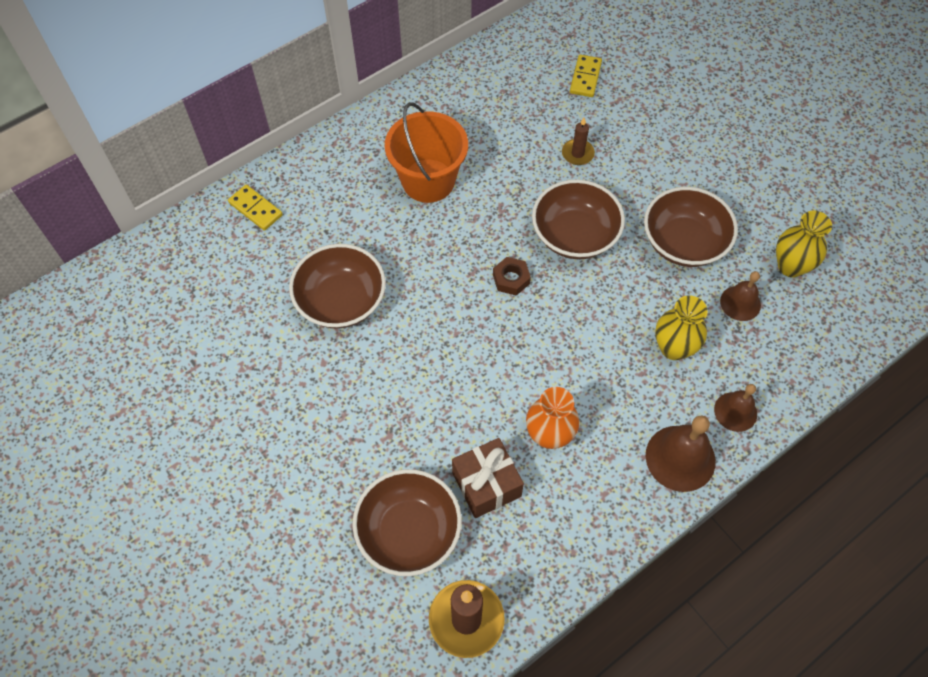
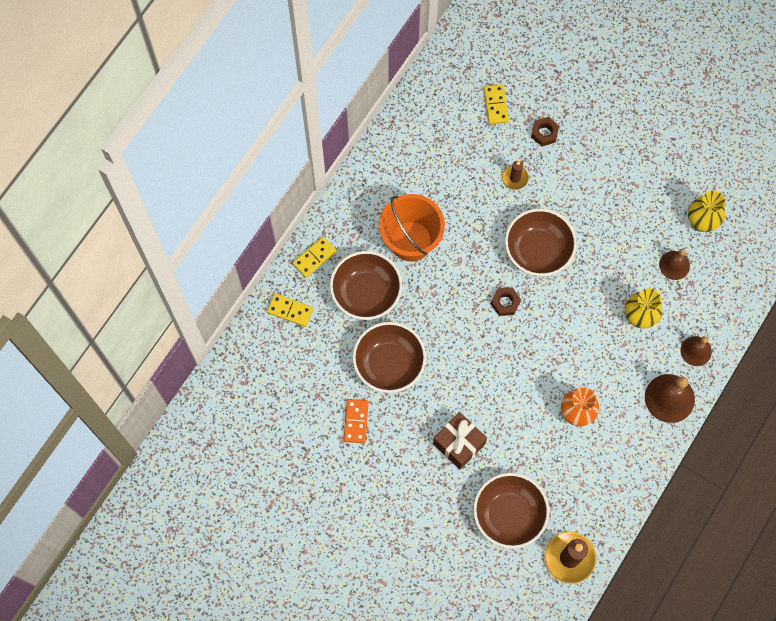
camera: 20 degrees left, 10 degrees up
brown gift [452,438,524,518] -> brown gift moved to [433,412,487,470]
brown bowl [644,187,738,267] -> brown bowl moved to [330,251,402,320]
none -> yellow domino [292,237,337,278]
none -> orange domino [344,399,369,443]
none -> brown nut [531,117,559,146]

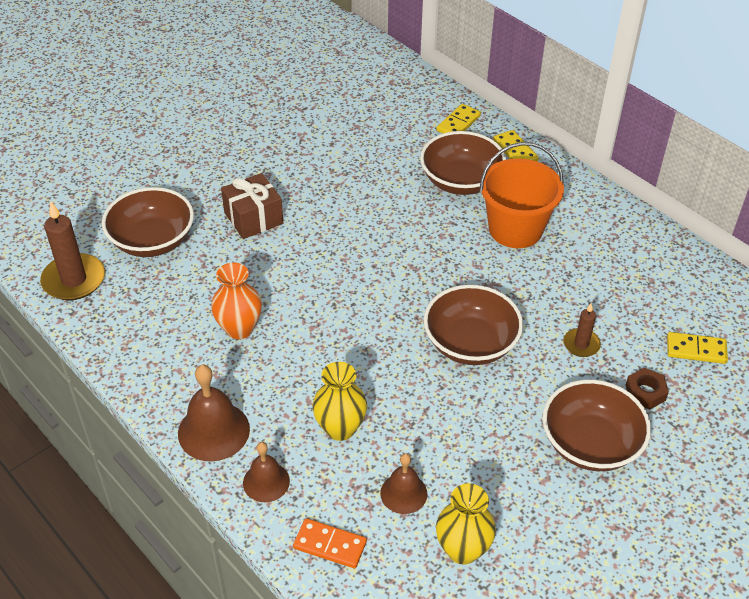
camera: 105 degrees right, 25 degrees down
orange domino [344,399,369,443] -> orange domino moved to [293,518,367,568]
brown bowl [352,322,426,393] -> brown bowl moved to [542,380,651,471]
brown nut [491,287,521,316] -> none

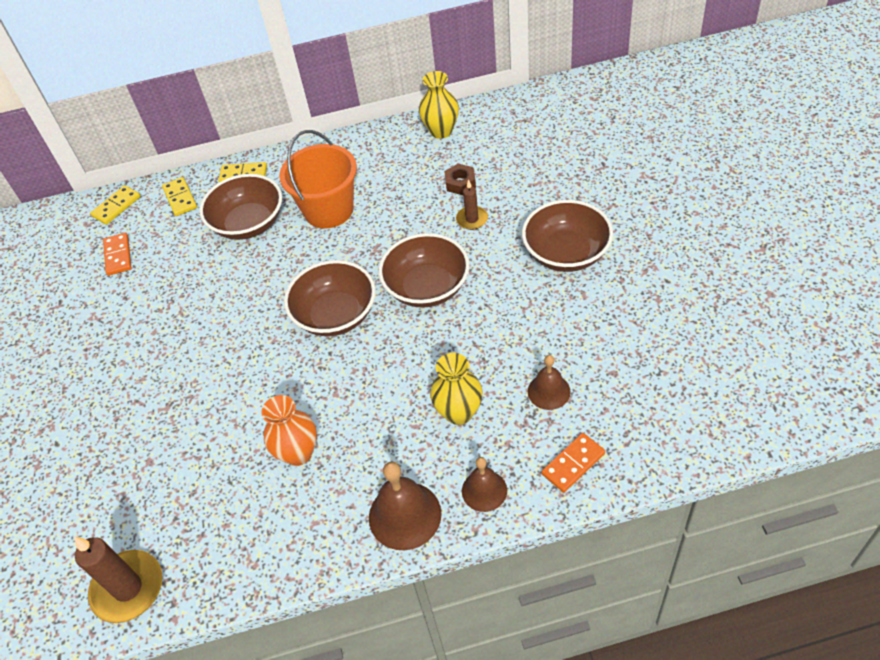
camera: 55 degrees left, 5 degrees up
brown bowl [102,187,194,257] -> brown bowl moved to [284,260,376,336]
brown gift [221,173,283,239] -> none
yellow vase [436,483,496,564] -> yellow vase moved to [419,71,459,139]
brown nut [626,368,669,410] -> brown nut moved to [444,164,476,195]
yellow domino [667,332,728,364] -> yellow domino moved to [90,185,141,225]
none -> orange domino [103,233,131,276]

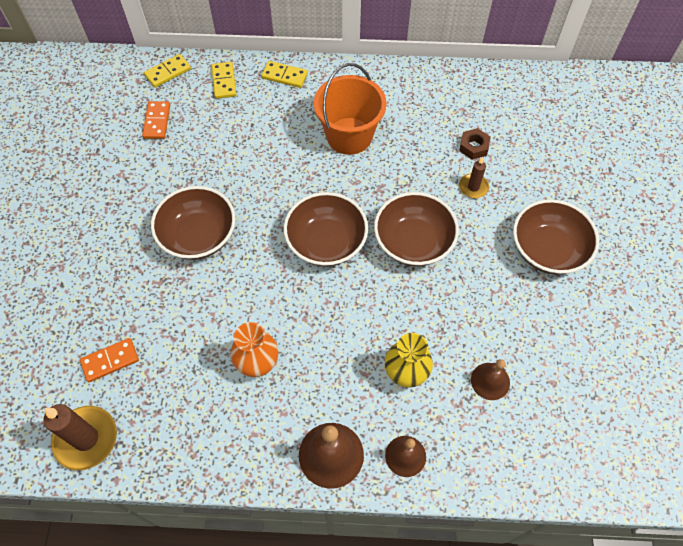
camera: 10 degrees right, 10 degrees up
brown bowl [200,174,282,240] -> brown bowl moved to [151,186,235,260]
yellow vase [419,71,459,139] -> none
orange domino [541,433,605,493] -> orange domino moved to [80,338,139,382]

